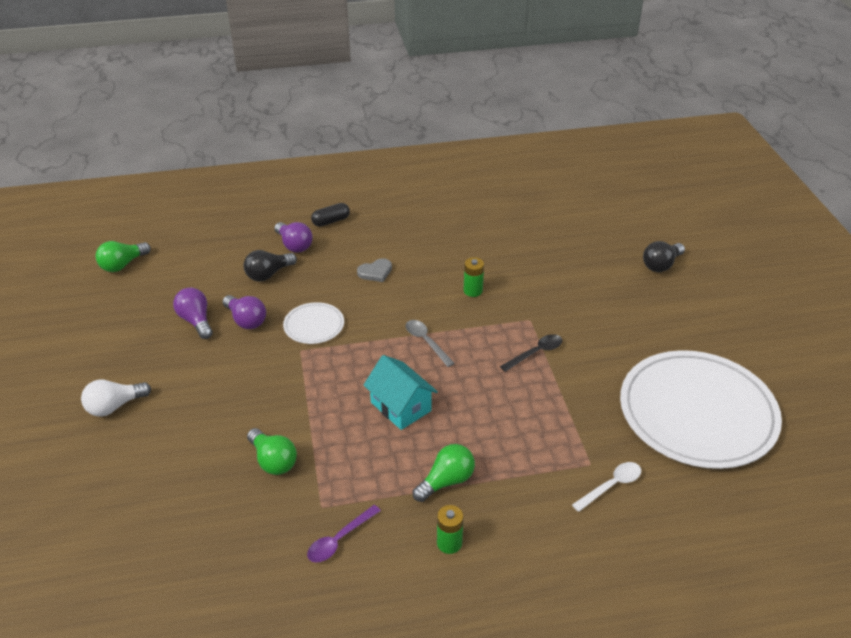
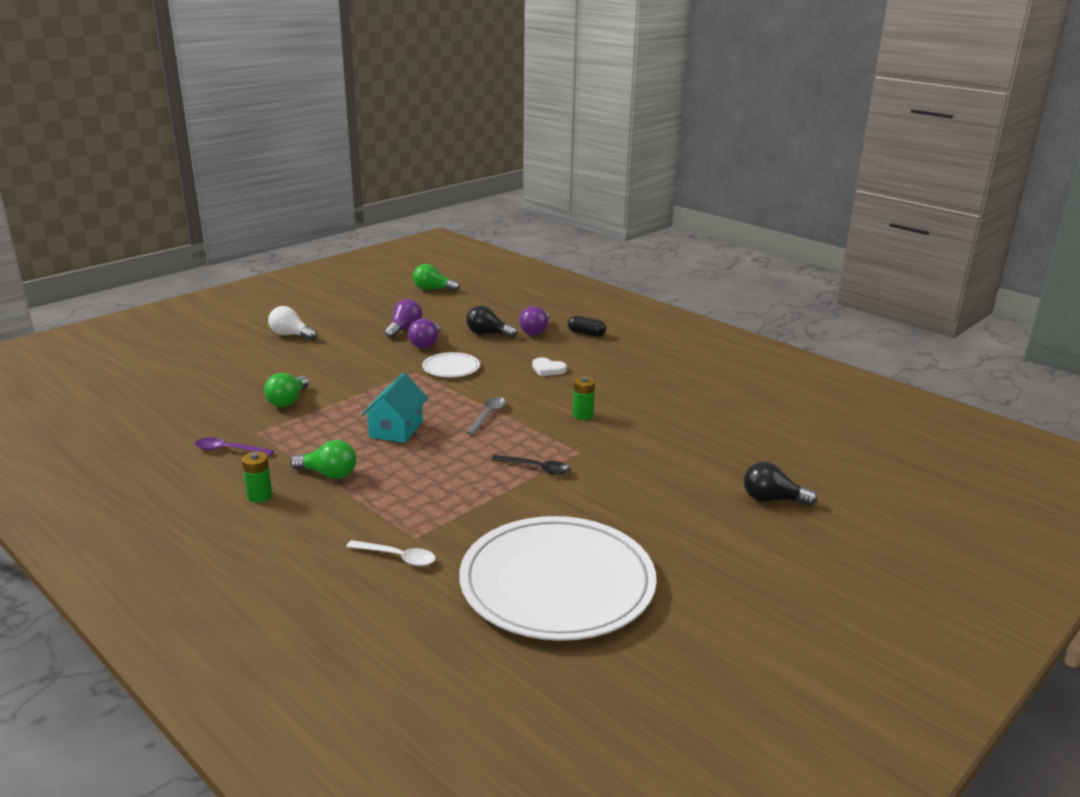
camera: 55 degrees right, 15 degrees down
grey heart [357,258,392,282] -> white heart [532,357,567,376]

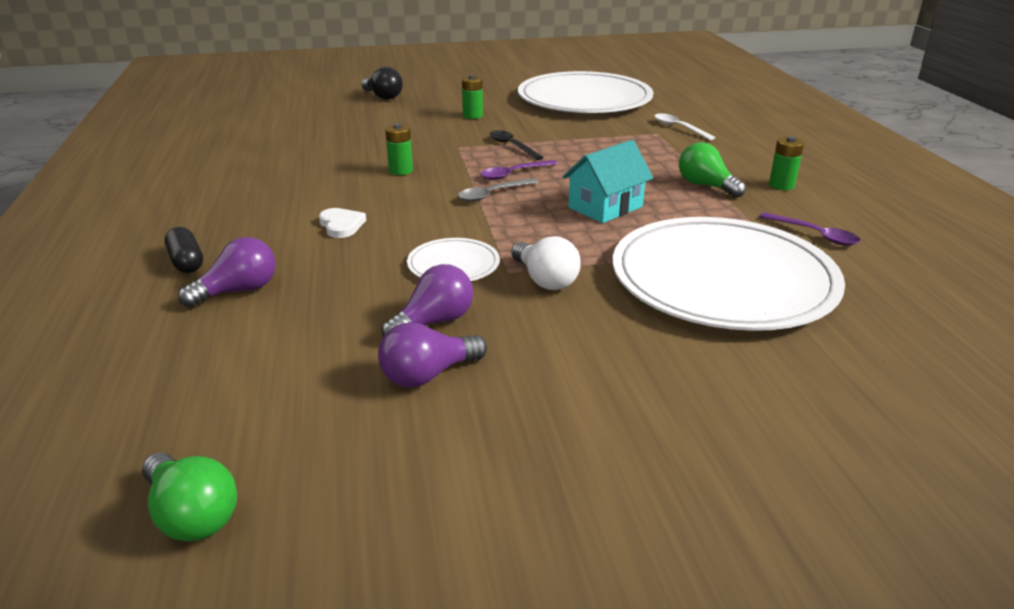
camera: 145 degrees left, 5 degrees up
green light bulb [264,373,309,407] -> white plate [613,217,845,331]
white light bulb [268,306,317,340] -> white light bulb moved to [511,236,581,290]
black light bulb [466,305,517,338] -> none
none -> green battery [462,75,483,119]
none -> purple spoon [481,160,558,180]

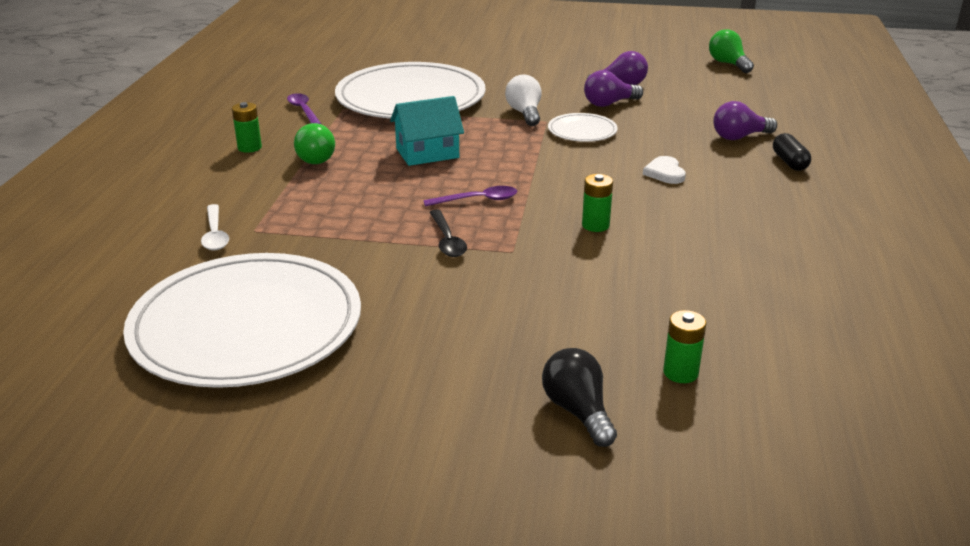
camera: 160 degrees left, 0 degrees up
grey spoon [458,178,539,202] -> none
green battery [462,75,483,119] -> green battery moved to [663,310,706,383]

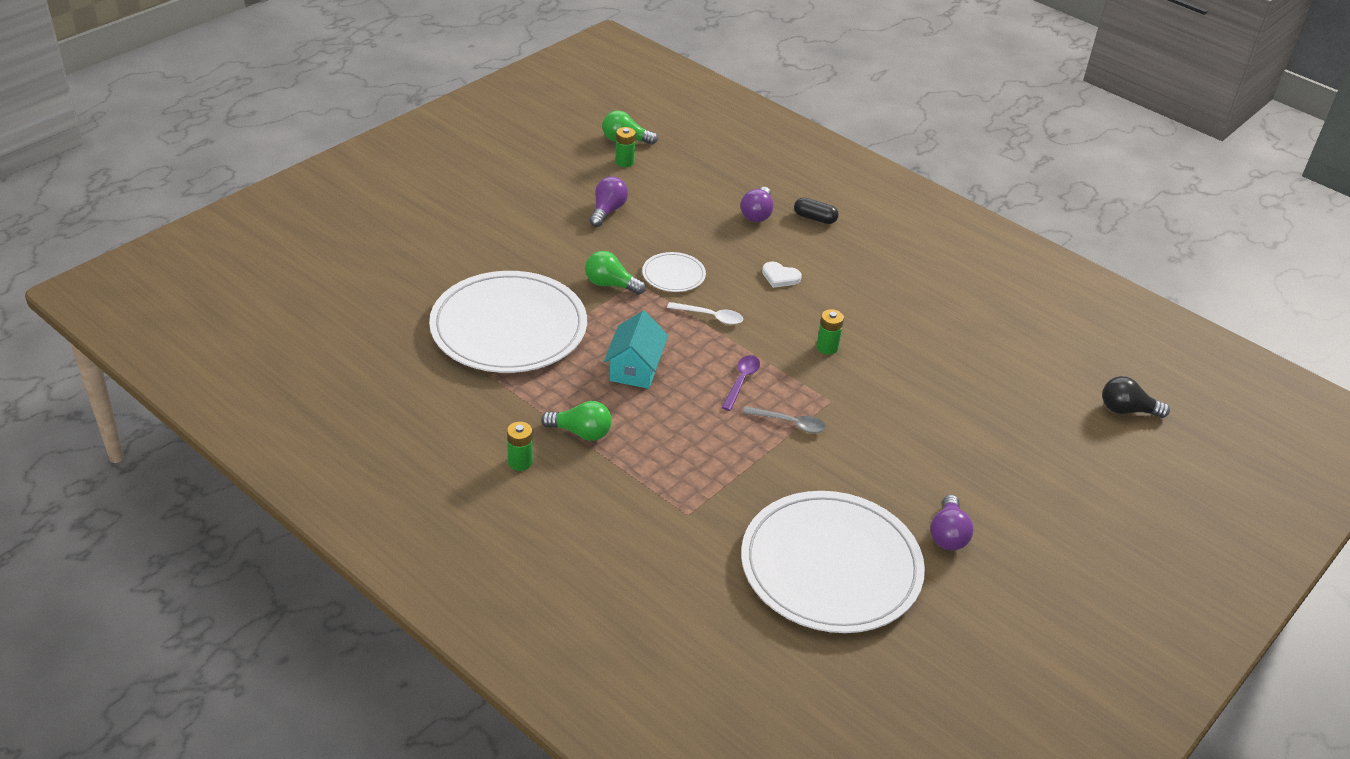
camera: 60 degrees left, 10 degrees up
white spoon [201,204,229,251] -> white spoon moved to [667,302,743,325]
purple spoon [287,93,322,125] -> none
black spoon [430,210,467,257] -> grey spoon [743,406,826,433]
white light bulb [505,75,541,126] -> green light bulb [585,251,646,295]
black light bulb [542,348,617,447] -> black light bulb moved to [1102,376,1170,418]
purple light bulb [584,70,643,107] -> purple light bulb moved to [930,495,973,550]
green battery [663,310,706,383] -> green battery moved to [615,127,636,167]

